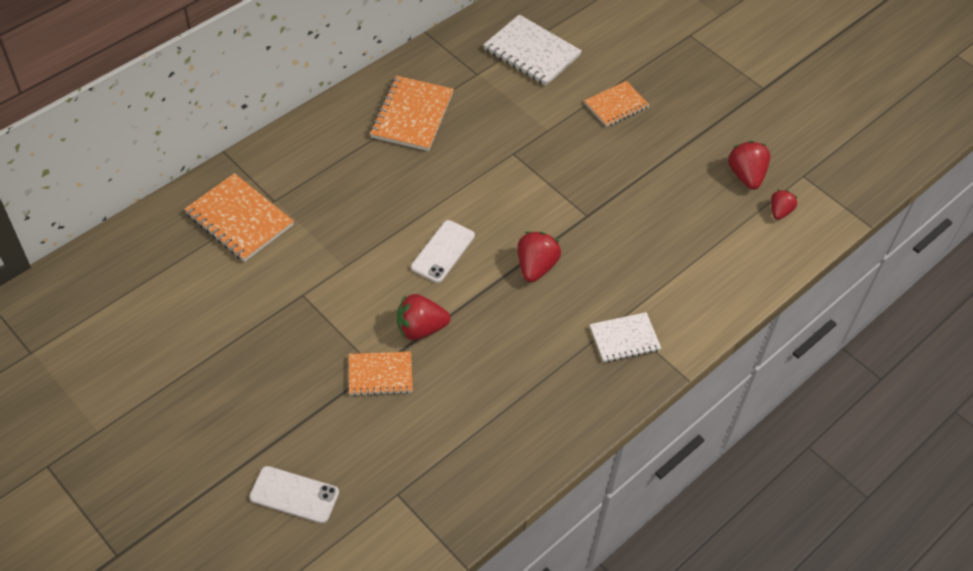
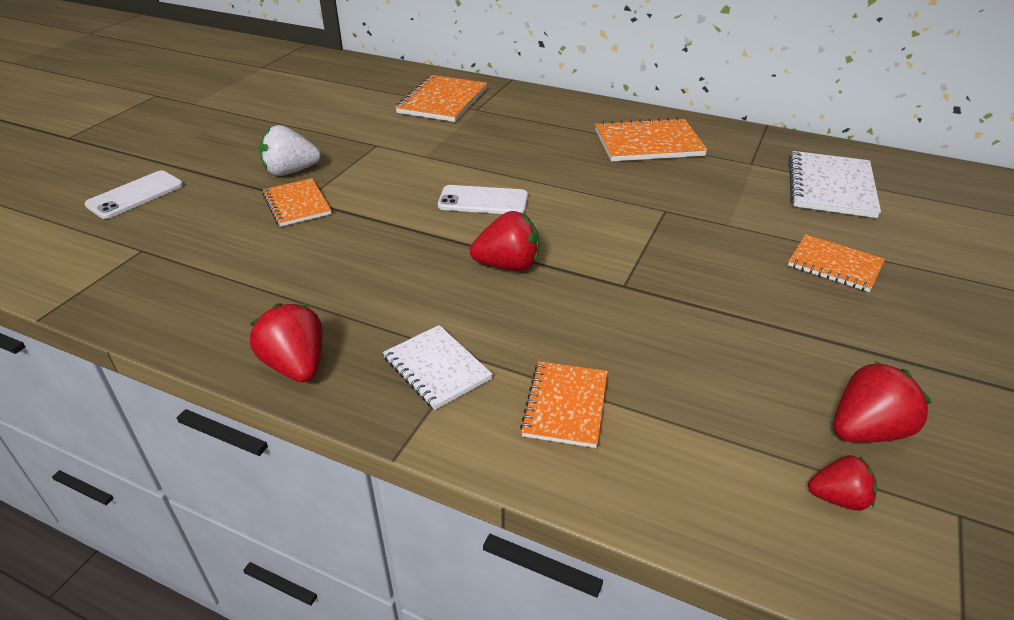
camera: 70 degrees right, 15 degrees down
white phone [249,466,339,524] -> white phone turned 45 degrees clockwise [84,170,183,219]
red strawberry [397,294,451,340] -> red strawberry moved to [250,303,323,382]
none -> white strawberry [259,125,321,176]
none -> orange notebook [520,361,608,448]

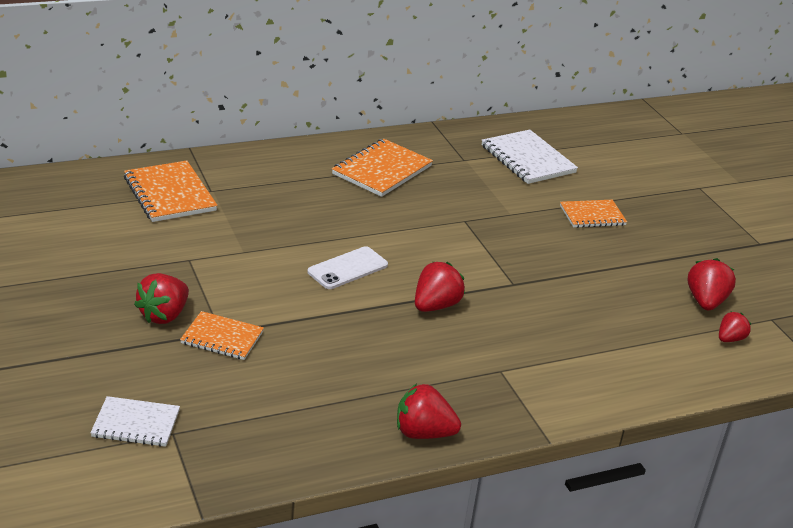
camera: 50 degrees left, 5 degrees down
white phone [84,170,183,219] -> none
white strawberry [259,125,321,176] -> red strawberry [134,273,189,324]
white notebook [383,325,493,410] -> white notebook moved to [91,396,180,447]
orange notebook [520,361,608,448] -> none

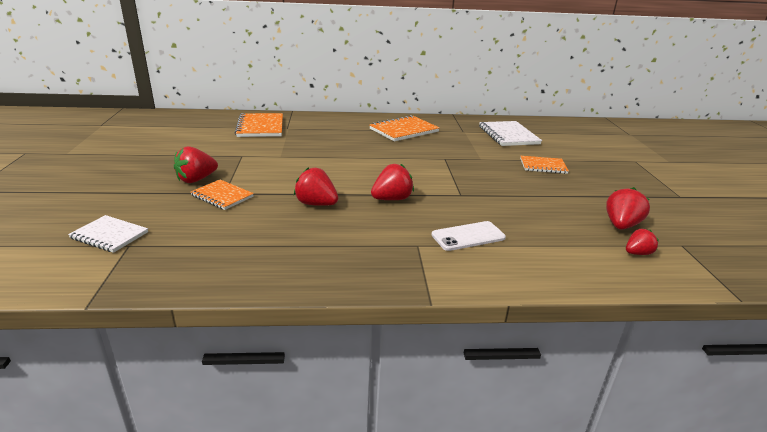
camera: 20 degrees right, 5 degrees down
white phone [308,246,388,289] -> white phone moved to [432,221,506,251]
red strawberry [397,384,461,439] -> red strawberry moved to [294,167,338,206]

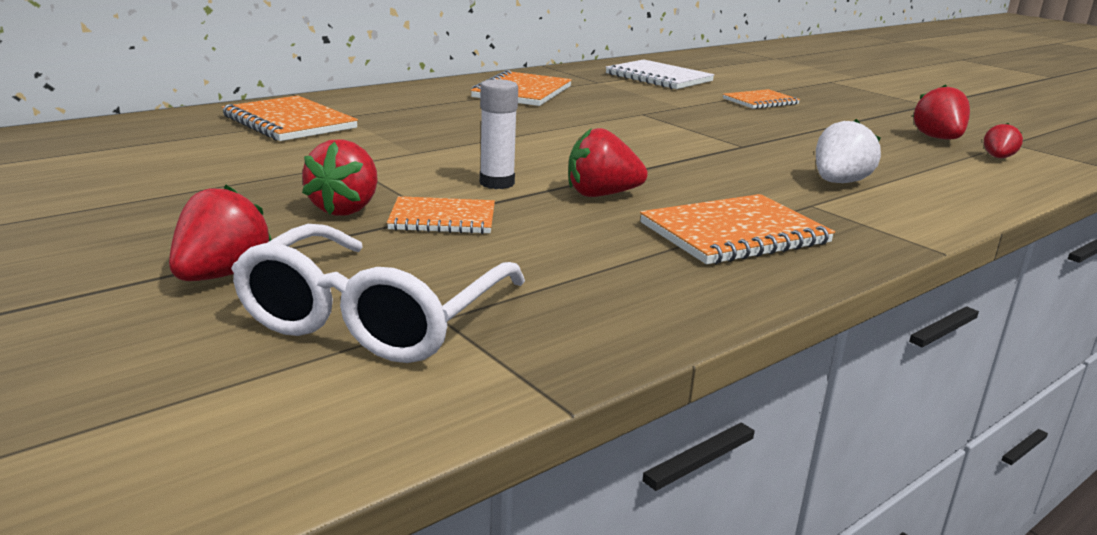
camera: 35 degrees left, 5 degrees down
white notebook [68,215,148,253] -> white glasses [231,224,525,363]
red strawberry [371,164,414,200] -> red strawberry moved to [169,184,272,281]
white phone [432,221,506,251] -> white strawberry [816,119,881,183]
none -> white glue stick [480,79,518,189]
none -> orange notebook [640,194,835,264]

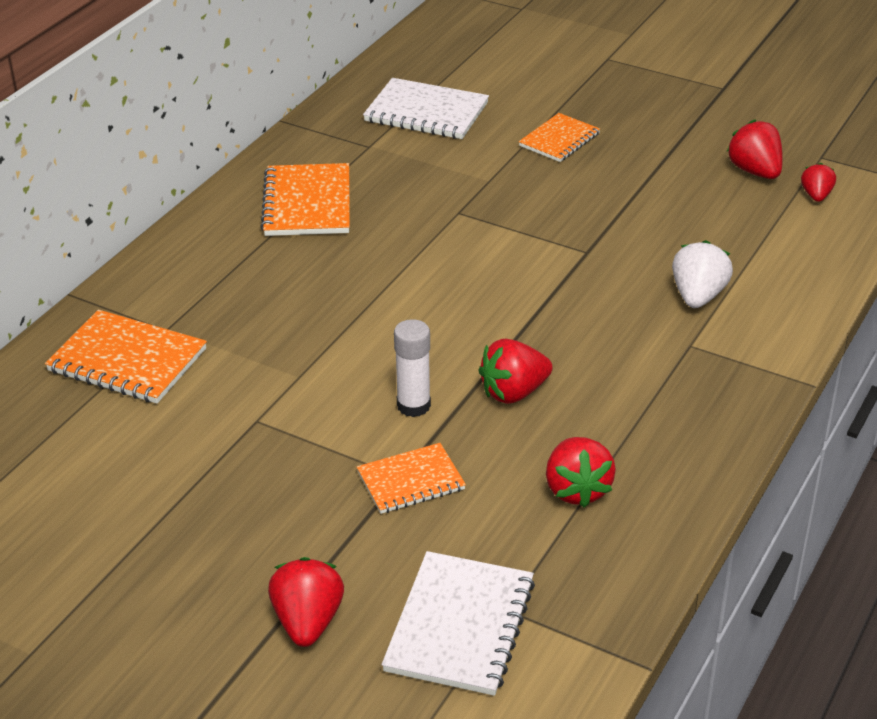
camera: 20 degrees left, 15 degrees up
white glasses [231,224,525,363] -> white notebook [382,551,535,696]
red strawberry [302,139,378,216] -> red strawberry moved to [546,437,616,508]
orange notebook [640,194,835,264] -> none

